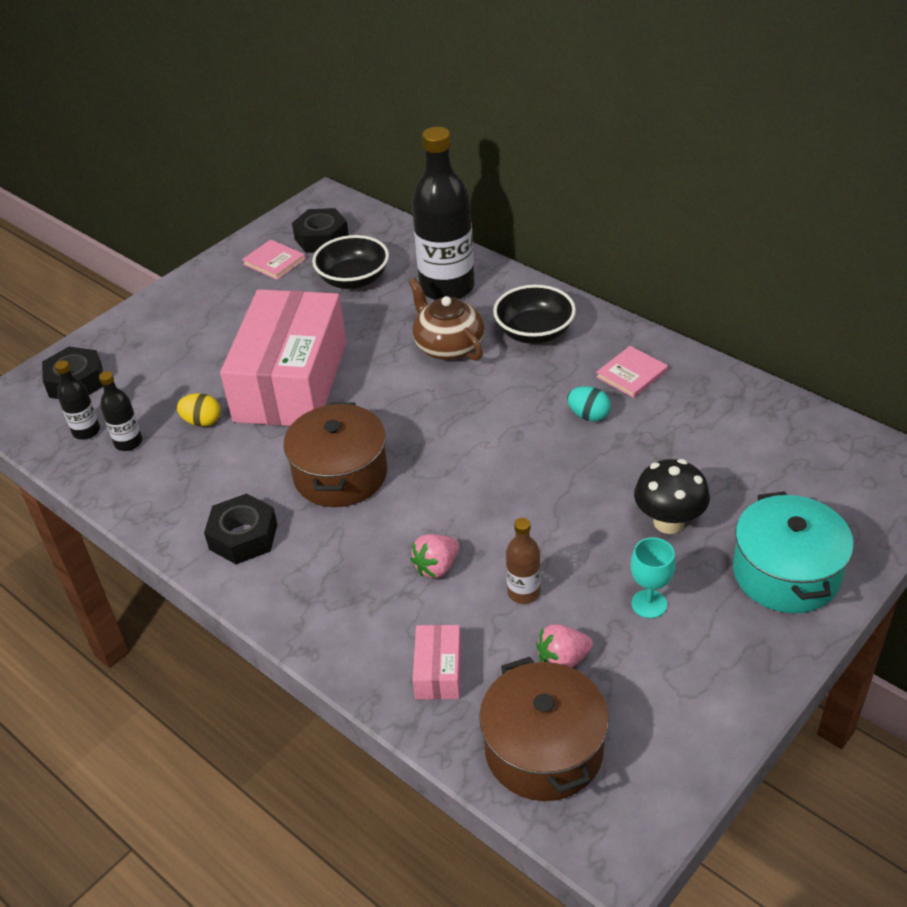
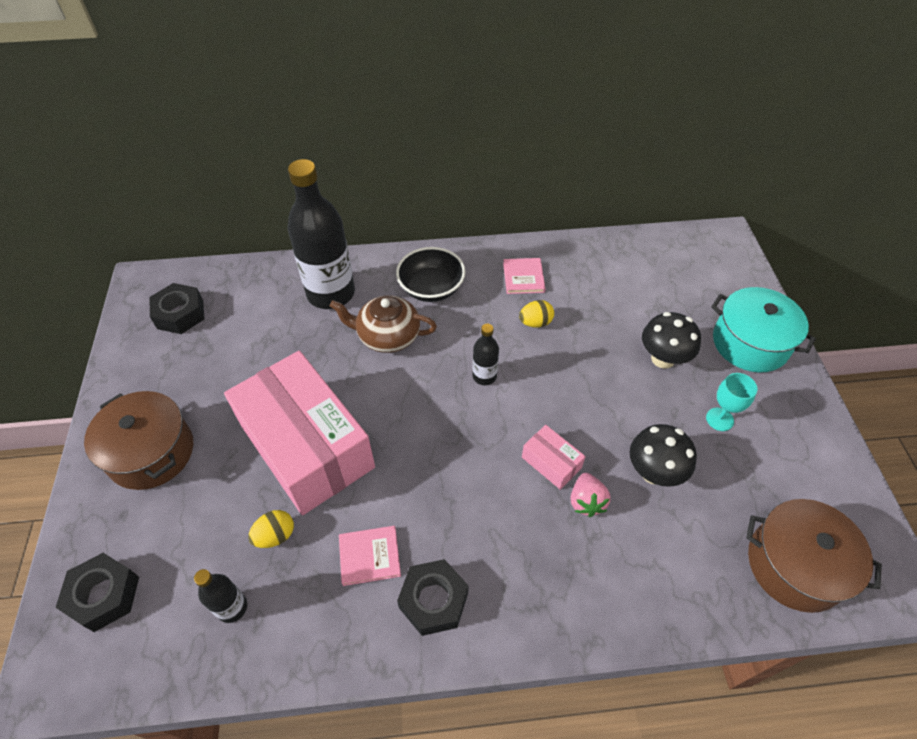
camera: 50 degrees left, 10 degrees up
black bottle [55,360,100,440] -> black bottle moved to [472,324,499,385]
pink book [242,239,305,280] -> pink book moved to [339,526,401,586]
brown pot [283,403,387,507] -> brown pot moved to [84,391,193,490]
black bowl [312,235,389,289] -> none
pink box [413,625,461,700] -> pink box moved to [522,425,586,490]
brown bottle [506,518,541,604] -> black mushroom [630,424,697,487]
pink strawberry [536,624,593,668] -> none
turquoise egg [567,386,611,421] -> yellow egg [519,300,554,328]

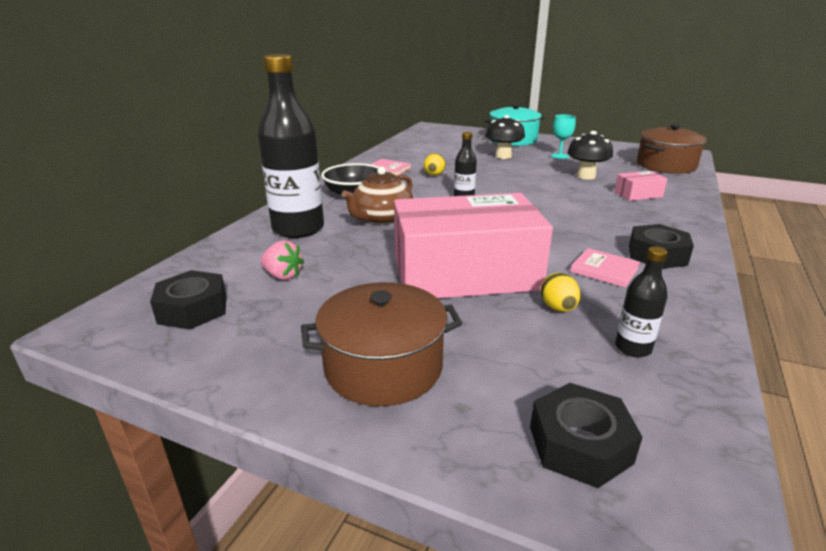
camera: 60 degrees left, 25 degrees down
pink book [339,526,401,586] -> pink book turned 75 degrees counterclockwise [570,248,640,288]
pink box [522,425,586,490] -> pink box moved to [614,171,667,201]
pink strawberry [571,473,611,517] -> pink strawberry moved to [260,240,304,280]

